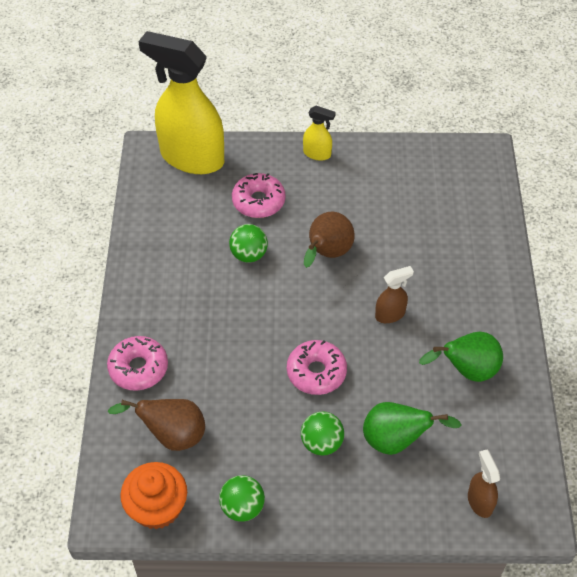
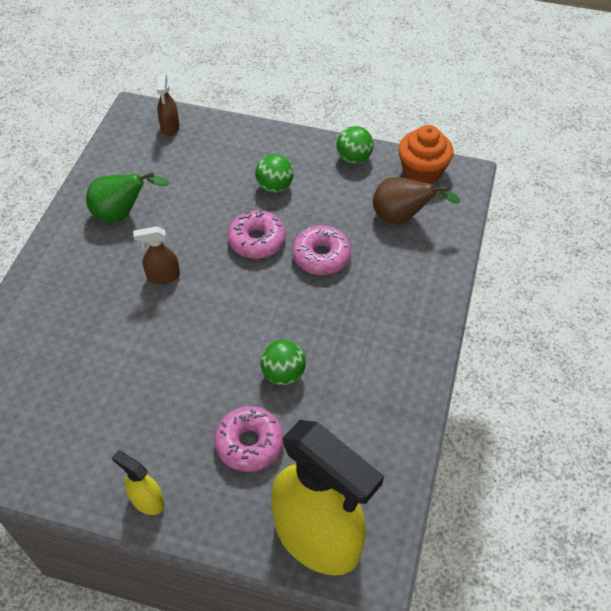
camera: 165 degrees left, 0 degrees up
pink donut [107,336,168,391] -> pink donut moved to [292,226,351,275]
brown pear [304,212,355,268] -> none
green pear [363,402,461,455] -> none

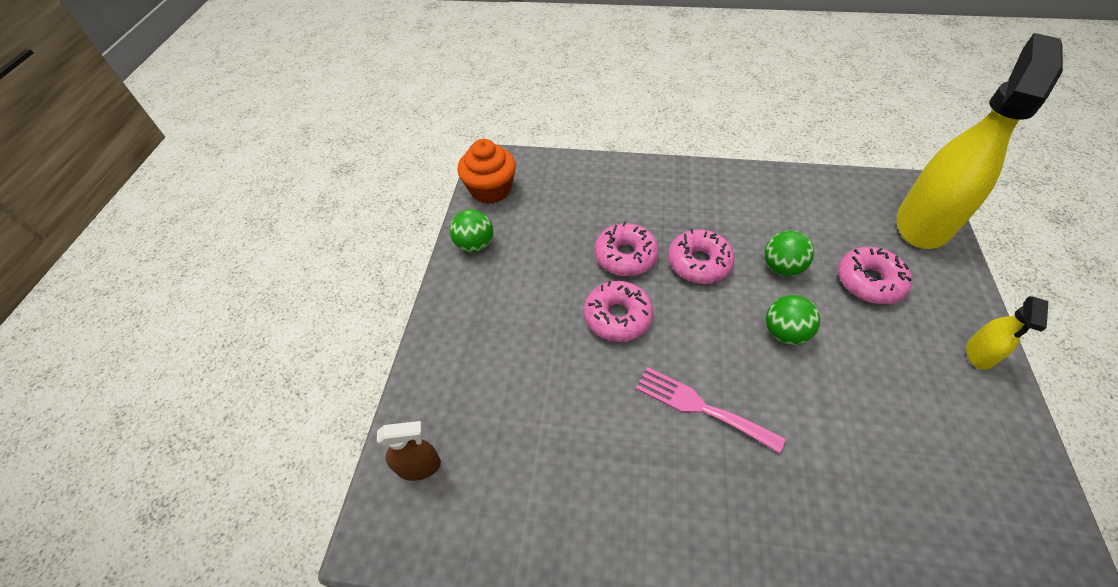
camera: 95 degrees left, 0 degrees up
green pear [86,172,170,222] -> none
brown spray bottle [133,226,180,284] -> pink fork [636,367,785,453]
green ball [255,154,293,193] -> green ball moved to [766,295,820,345]
brown pear [373,177,461,224] -> none
none -> pink donut [668,229,735,284]

